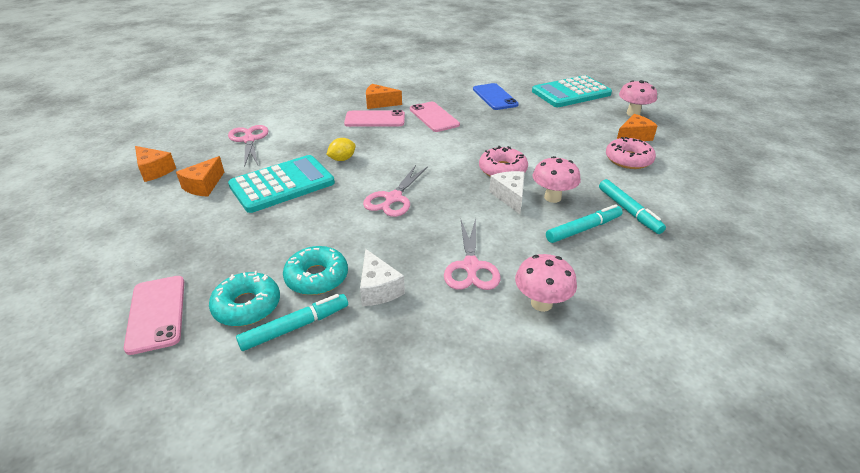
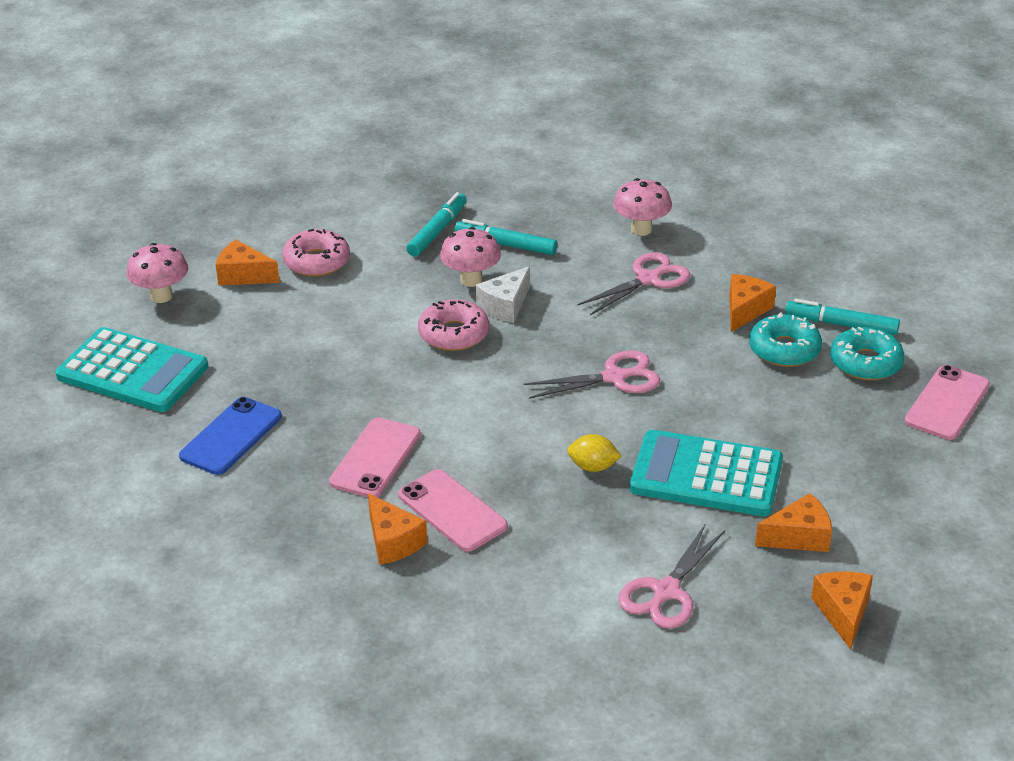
camera: 130 degrees left, 0 degrees up
white cheese [360,249,405,306] -> orange cheese [729,274,776,332]

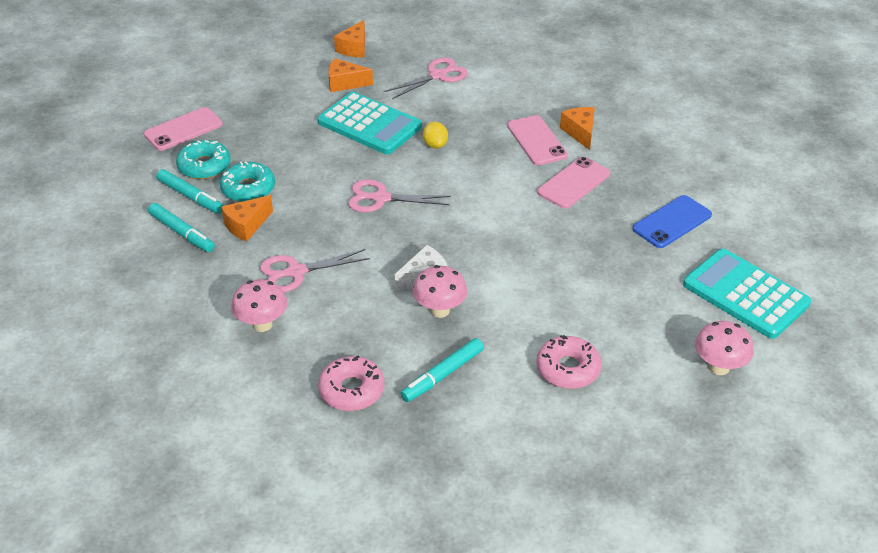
camera: 160 degrees left, 5 degrees up
orange cheese [216,240,280,286] -> none
pink donut [418,299,489,351] -> pink donut moved to [318,356,384,411]
turquoise marker [455,219,557,255] -> turquoise marker moved to [148,203,215,252]
yellow lemon [567,434,622,472] -> yellow lemon turned 45 degrees clockwise [423,122,448,149]

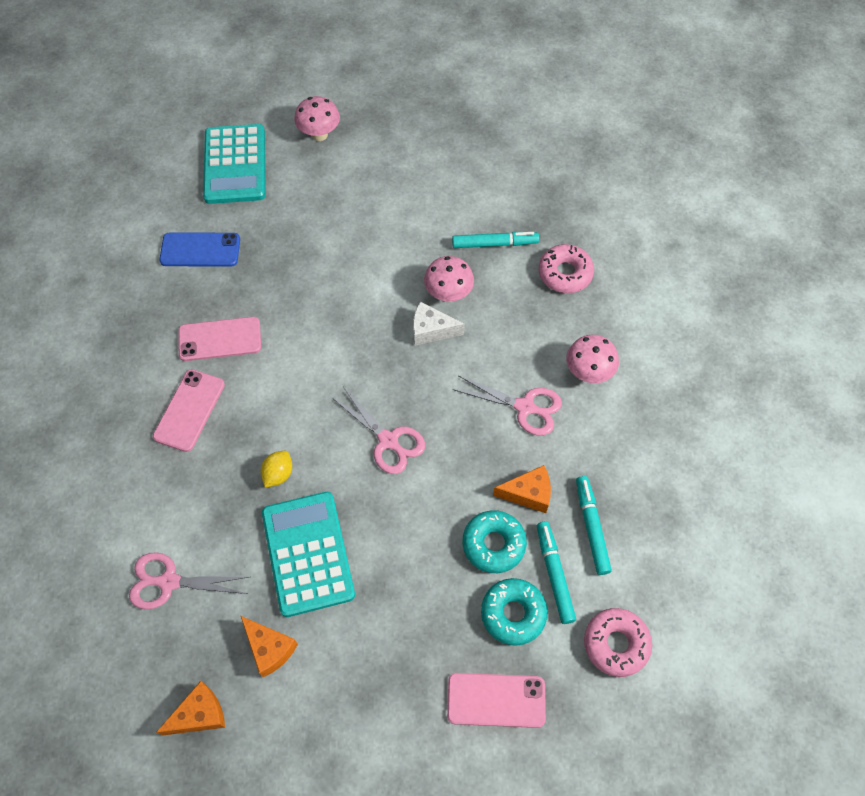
camera: 140 degrees left, 20 degrees up
pink donut [536,335,602,389] -> pink donut moved to [584,608,652,677]
orange cheese [560,107,595,150] -> none

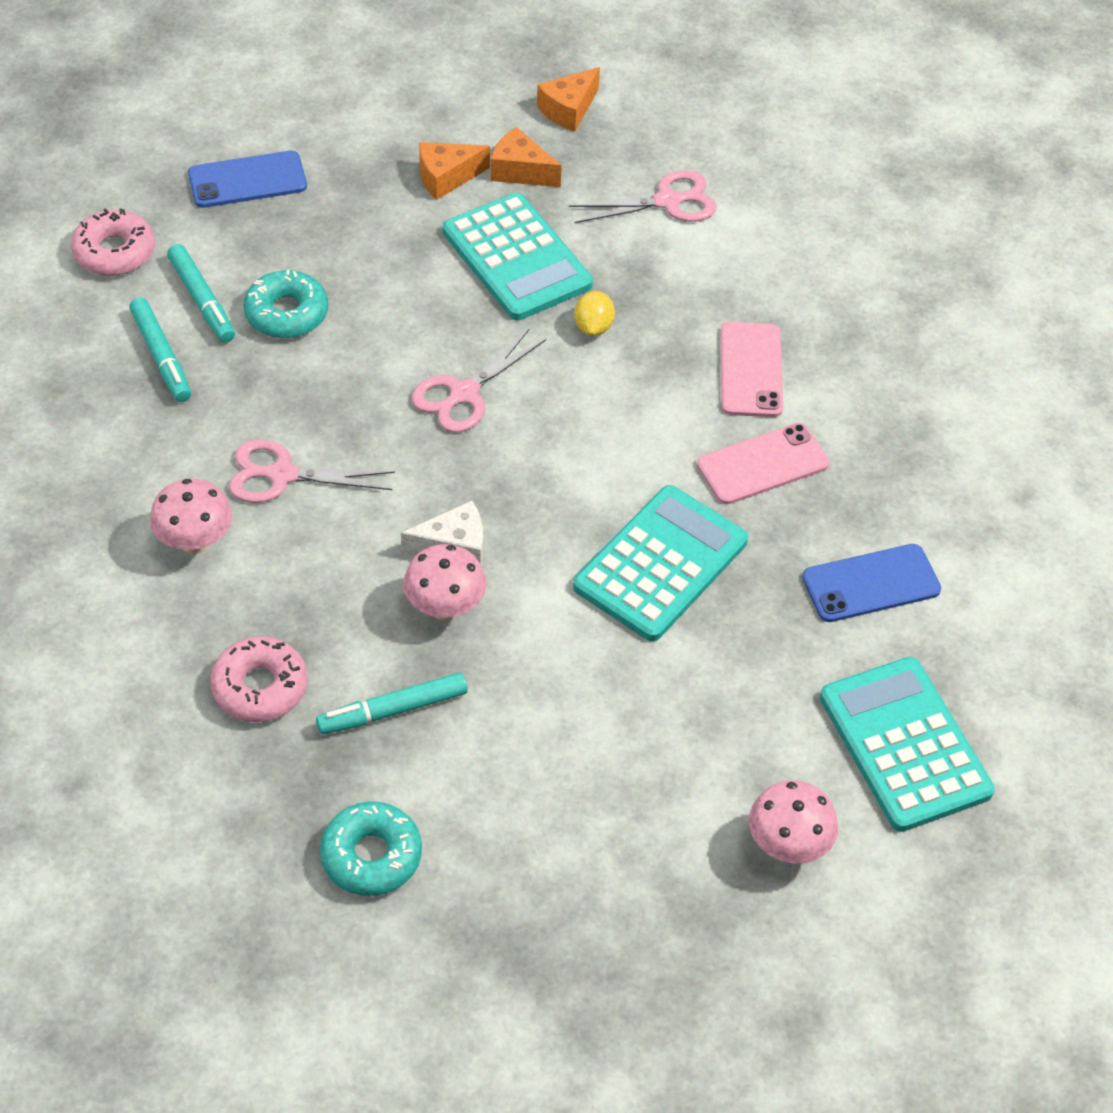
camera: 160 degrees right, 10 degrees down
pink scissors [331,387,425,474] -> pink scissors turned 75 degrees counterclockwise [412,329,546,433]
pink phone [447,673,546,728] -> blue phone [188,151,307,208]
turquoise donut [481,578,548,646] -> turquoise donut moved to [320,801,422,896]
orange cheese [493,465,551,513] -> orange cheese moved to [419,142,490,200]
none -> turquoise calculator [573,485,748,641]

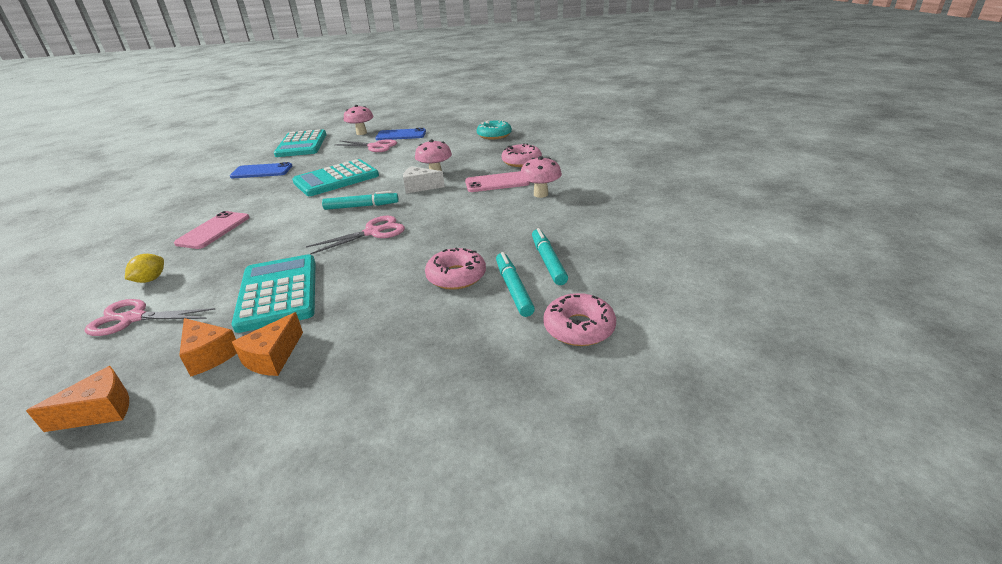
camera: 160 degrees left, 20 degrees down
blue phone [188,151,307,208] -> blue phone moved to [375,128,426,140]
pink scissors [228,439,395,503] -> pink scissors moved to [334,139,397,152]
turquoise donut [244,269,328,338] -> pink donut [425,247,486,290]
turquoise marker [316,673,468,734] -> turquoise marker moved to [322,191,399,210]
orange cheese [419,142,490,200] -> orange cheese turned 120 degrees clockwise [232,312,303,376]
yellow lemon [574,291,615,336] -> yellow lemon moved to [125,254,164,283]
pink phone [697,423,829,504] -> pink phone moved to [465,171,530,192]

